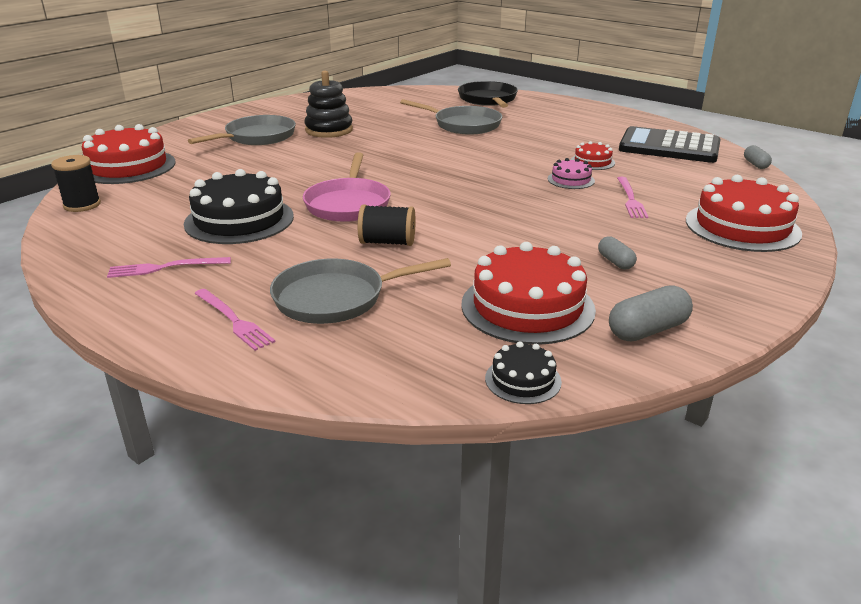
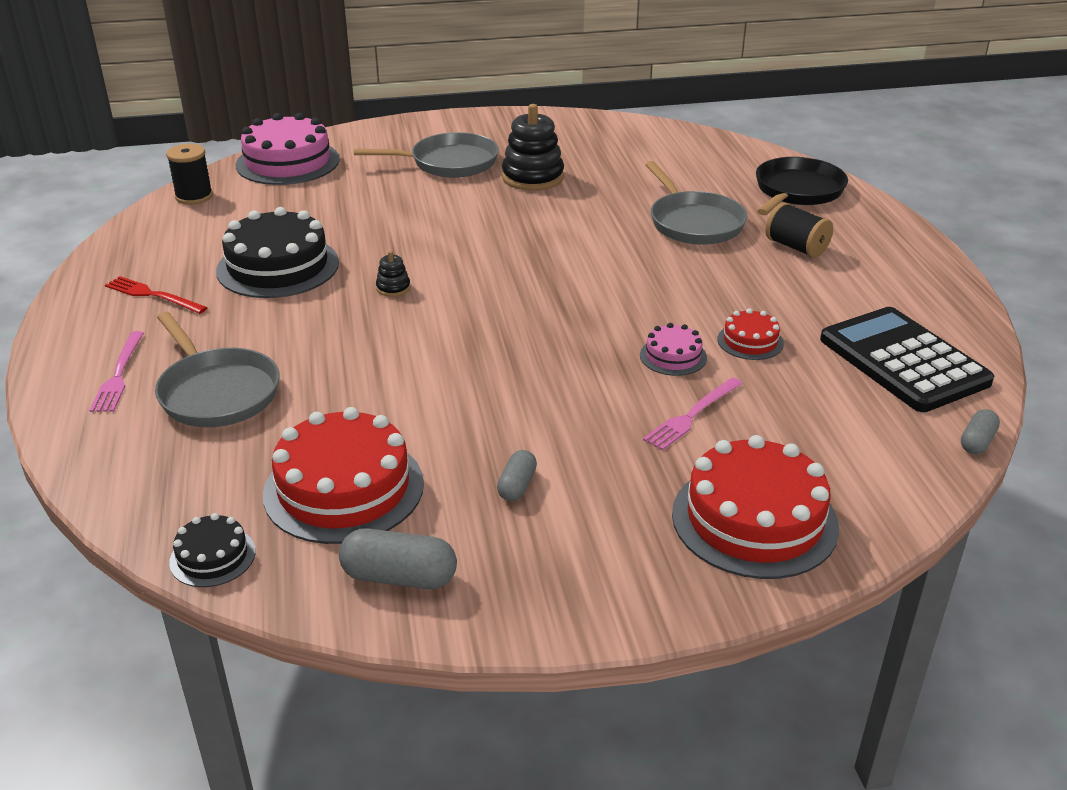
camera: 40 degrees right, 5 degrees up
red cake [82,124,176,184] -> pink cake [236,113,340,185]
pink fork [107,257,231,278] -> red fork [105,276,208,314]
grey pan [270,258,451,324] -> grey pan turned 150 degrees counterclockwise [155,312,280,427]
pink pan [303,153,391,222] -> black stacking toy [376,251,410,297]
black spool [358,204,416,246] -> black spool moved to [765,202,833,258]

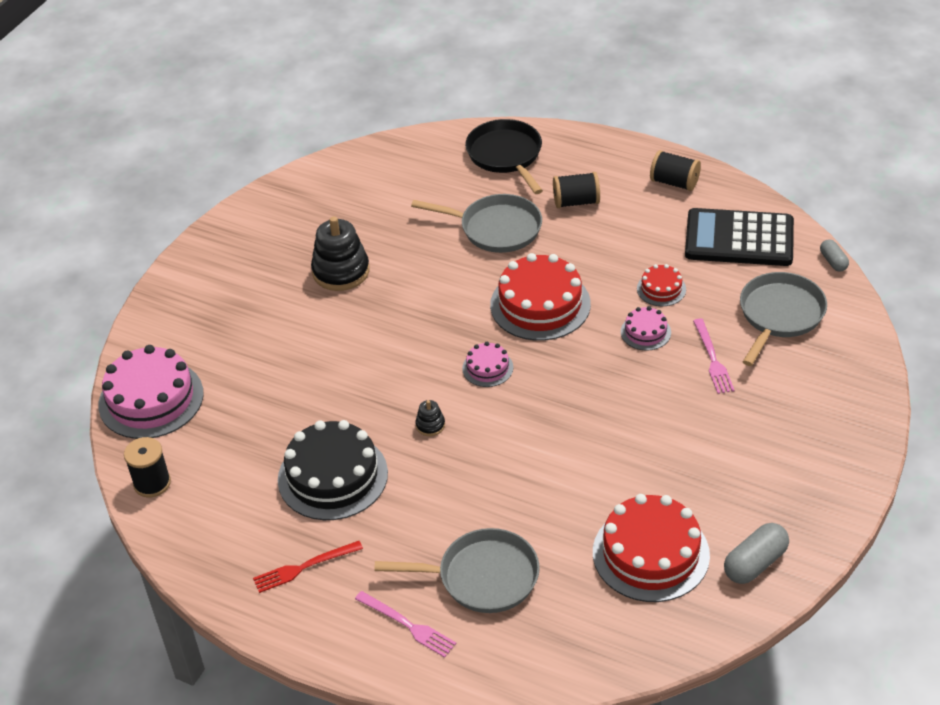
camera: 50 degrees left, 10 degrees up
black cake [169,513,256,587] -> none
grey pan [354,132,499,178] -> grey pan moved to [740,272,827,366]
grey capsule [497,450,537,501] -> none
red cake [672,435,839,579] -> red cake moved to [490,253,591,341]
none -> pink cake [462,342,513,387]
none -> black spool [650,150,701,191]

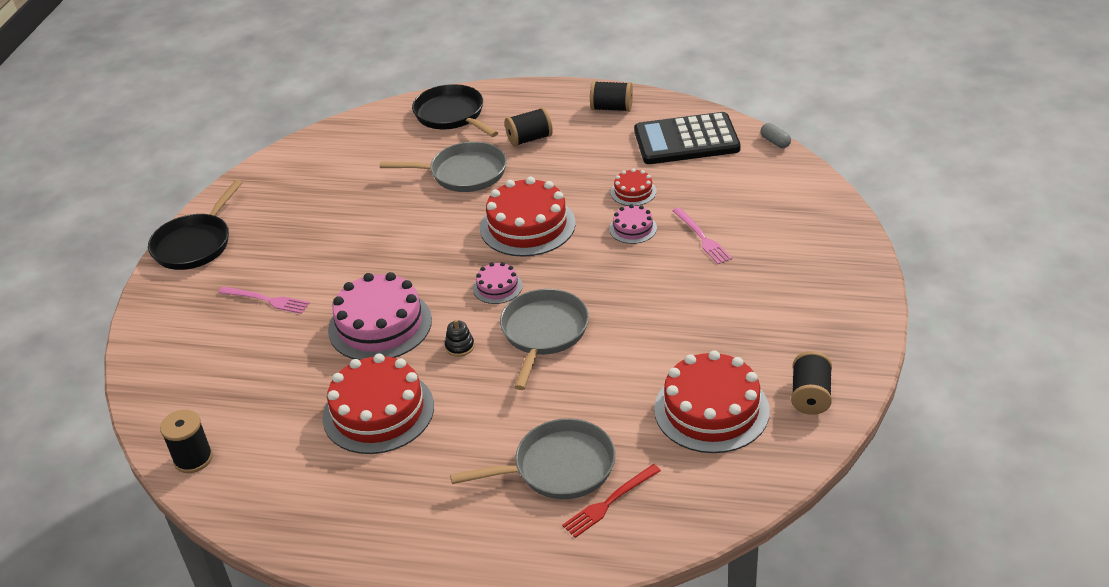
camera: 15 degrees left, 5 degrees down
pink cake [98,345,204,439] -> pink cake moved to [328,272,432,360]
red fork [253,541,363,593] -> red fork moved to [562,464,661,538]
black cake [278,420,388,520] -> red cake [322,354,434,454]
black stacking toy [311,217,370,291] -> none
pink fork [355,591,456,658] -> pink fork moved to [219,287,310,314]
grey capsule [724,523,789,584] -> black spool [791,351,832,415]
grey pan [740,272,827,366] -> grey pan moved to [500,289,589,390]
none -> black pan [148,180,242,270]

